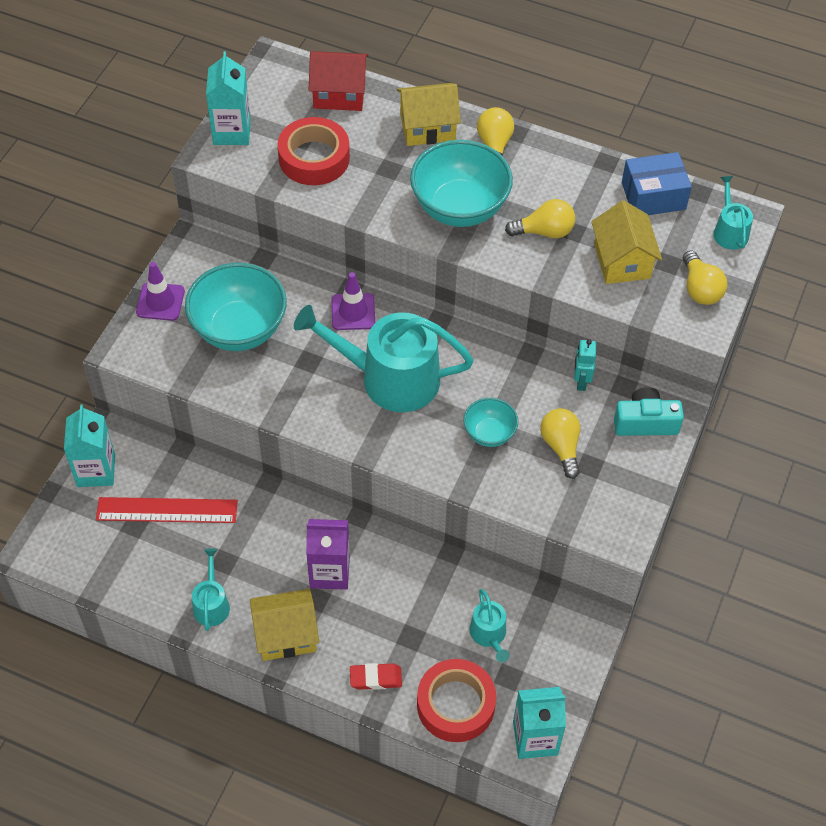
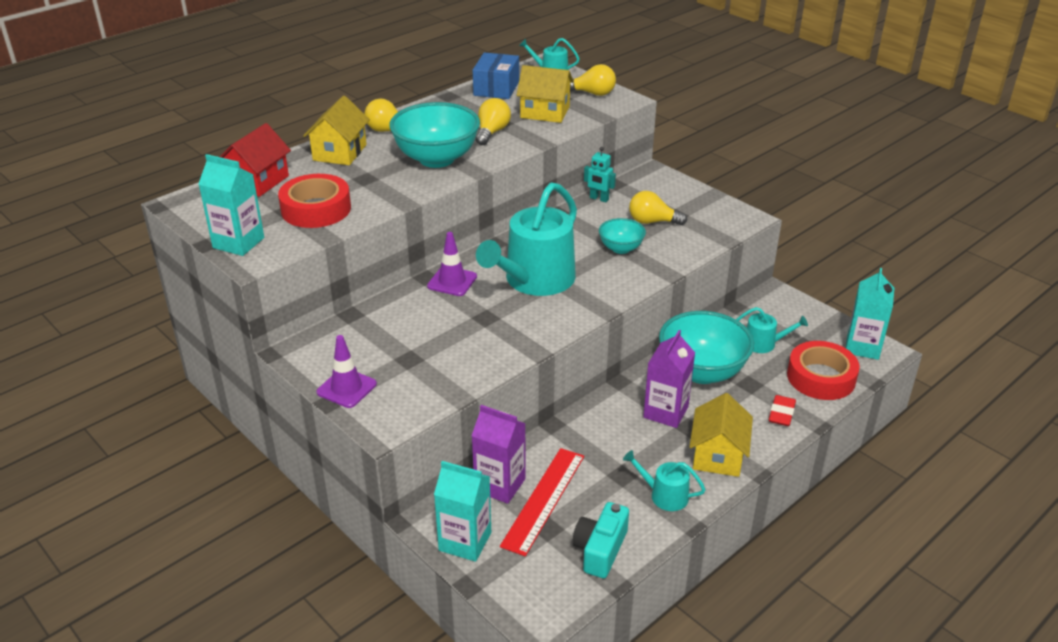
camera: 65 degrees left, 20 degrees down
turquoise bowl [185,263,287,351] -> turquoise bowl moved to [659,311,754,384]
turquoise camera [614,387,684,436] -> turquoise camera moved to [573,502,629,578]
none -> purple carton [472,405,526,504]

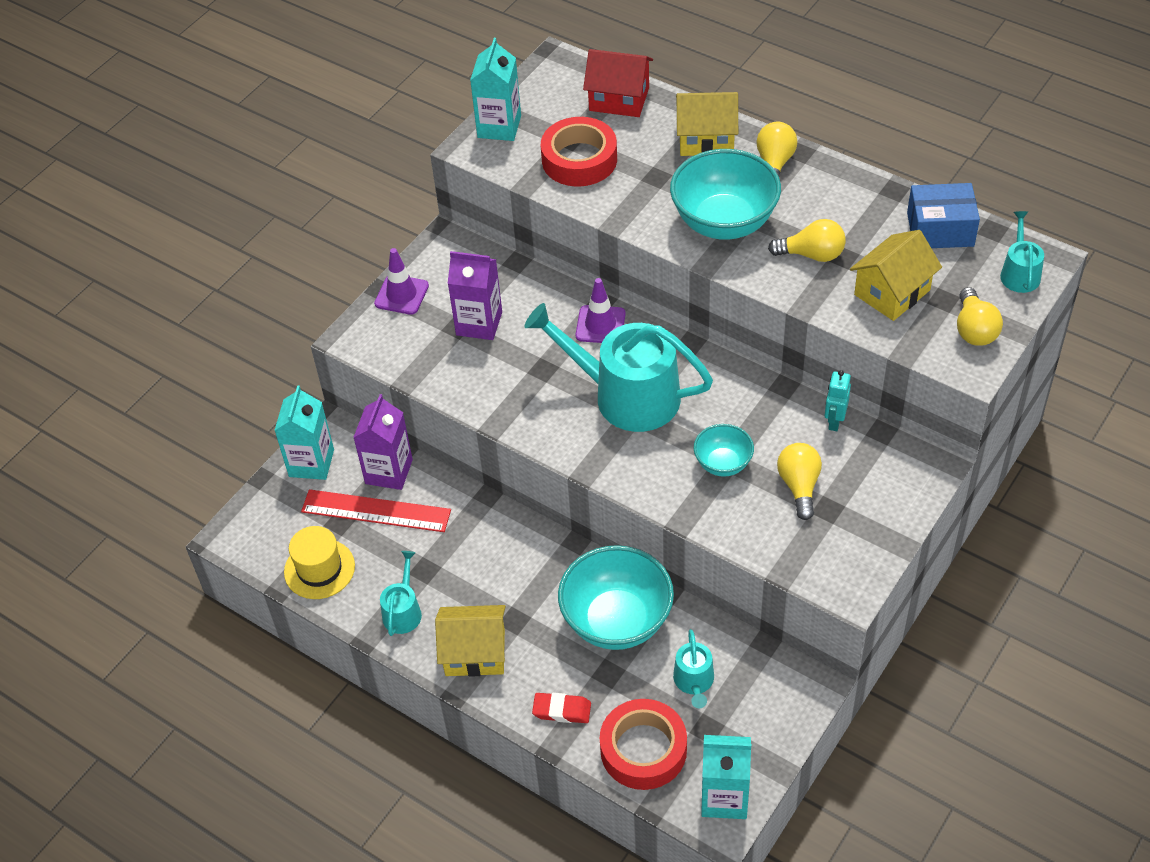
camera: 80 degrees right, 15 degrees up
yellow house [516,65,574,123] -> yellow house turned 45 degrees clockwise [850,230,942,321]
turquoise camera [573,502,629,578] -> yellow hat [284,526,355,599]
purple carton [643,330,695,428] -> purple carton moved to [448,251,502,340]

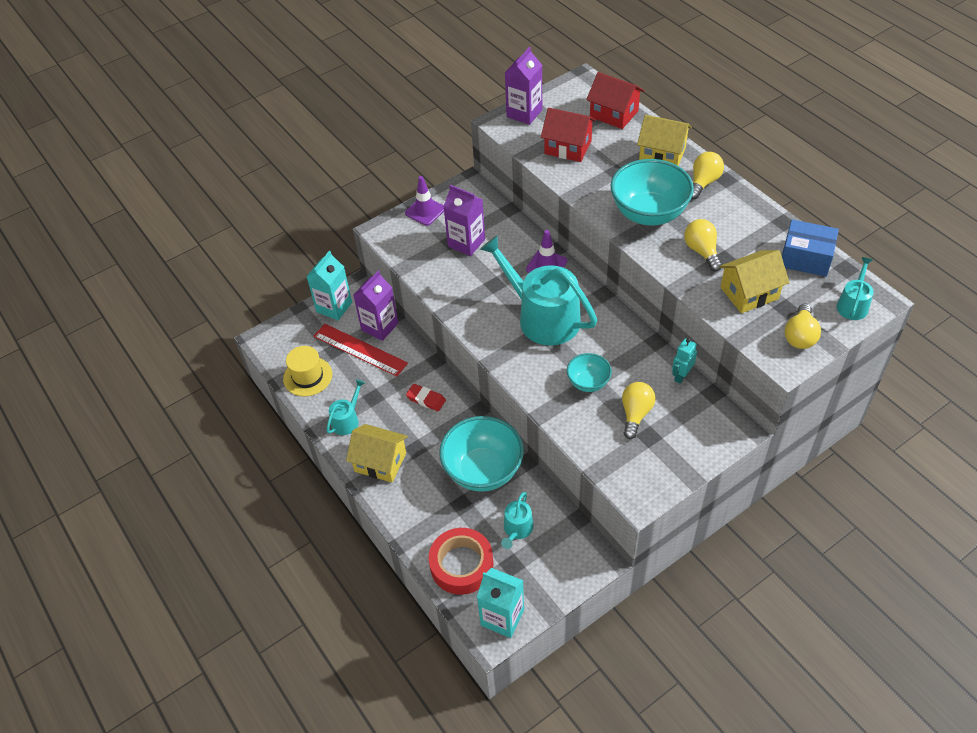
camera: 20 degrees right, 0 degrees up
turquoise carton [470,38,521,141] -> purple carton [505,47,542,125]
red eraser [532,693,591,723] -> red eraser moved to [406,384,446,411]
red tape [541,117,617,187] -> red house [541,108,596,162]
yellow light bulb [768,219,846,262] -> yellow light bulb turned 135 degrees counterclockwise [684,219,722,271]

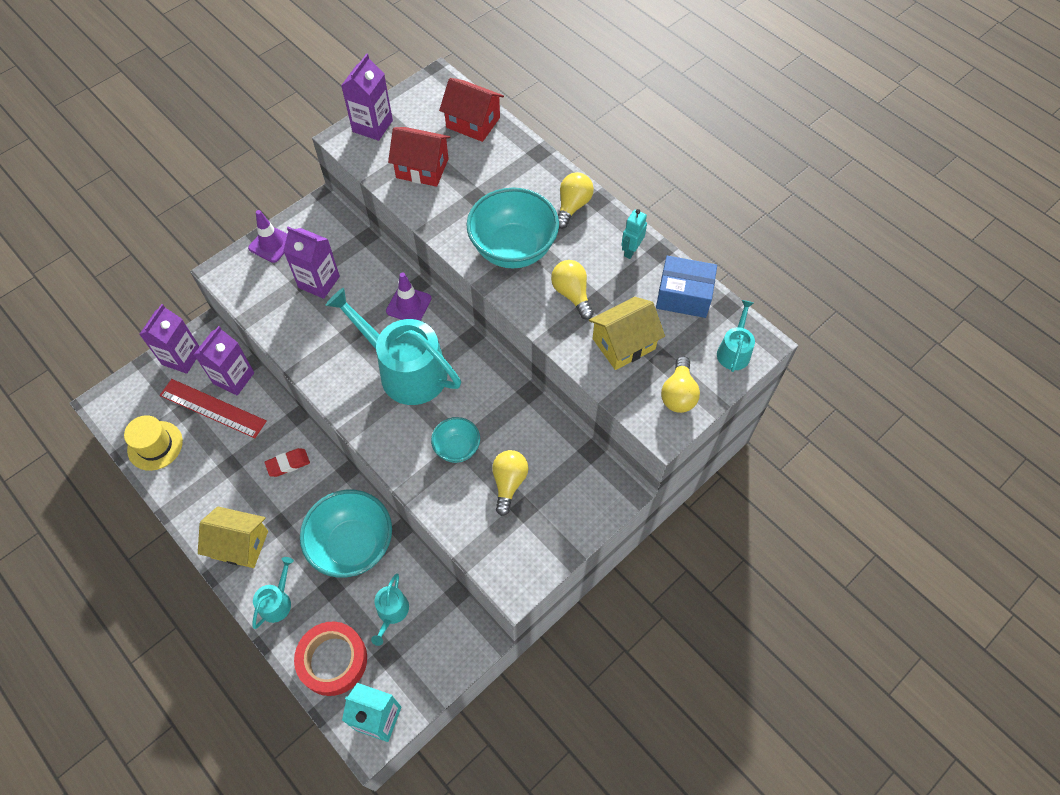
camera: 10 degrees left, 10 degrees up
turquoise carton [306,251,352,320] -> purple carton [139,304,200,374]
turquoise watering can [326,379,365,435] -> turquoise watering can moved to [252,557,294,629]
red eraser [406,384,446,411] -> red eraser turned 45 degrees counterclockwise [265,448,310,477]
yellow house [637,115,692,166] -> none
turquoise robot [672,338,697,384] -> turquoise robot moved to [621,209,647,259]

